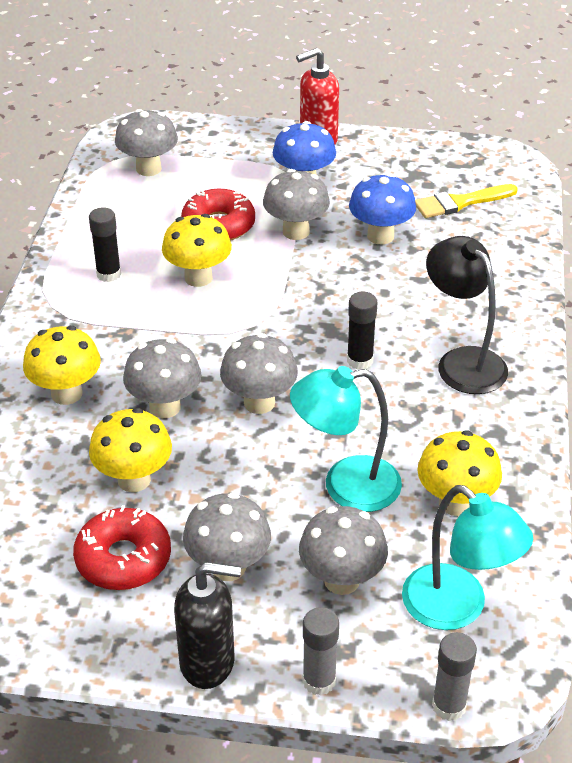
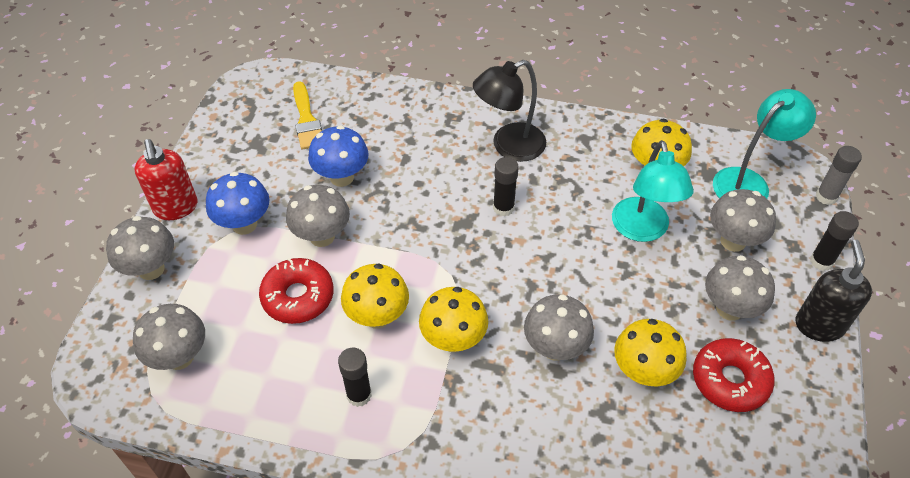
camera: 85 degrees left, 10 degrees up
yellow mushroom [23,326,101,405] -> yellow mushroom moved to [419,287,488,353]
grey mushroom [220,333,298,414] -> grey mushroom moved to [106,216,174,280]
grey glue stick [303,607,339,696] -> black glue stick [810,211,859,271]

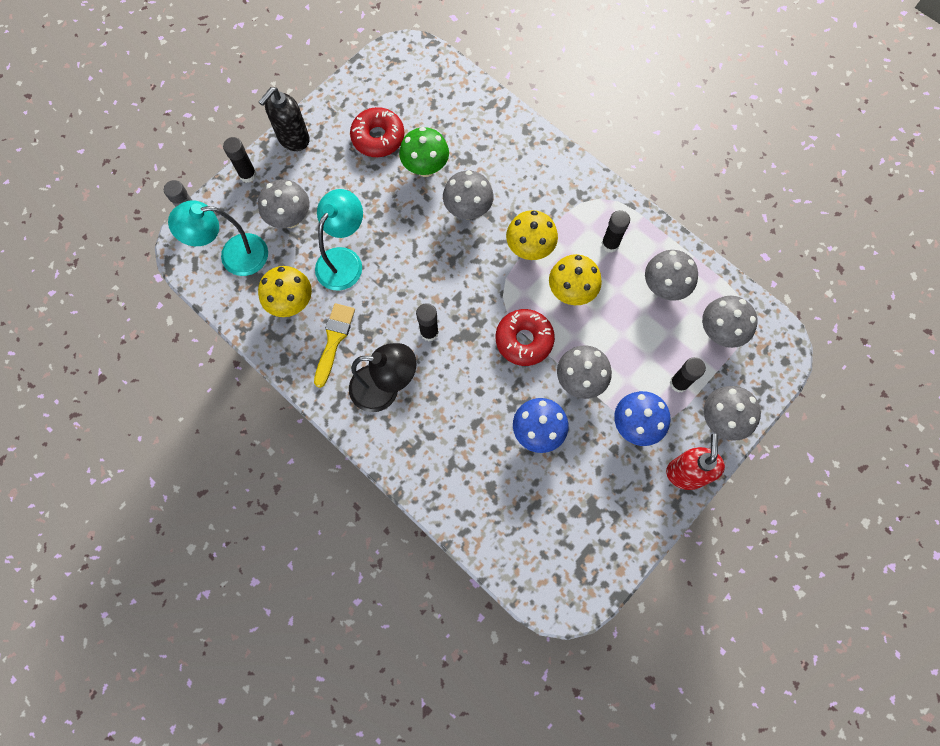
camera: 150 degrees left, 20 degrees up
red donut [259,258,334,324] -> red donut moved to [496,309,555,366]
yellow brush [293,81,322,149] -> yellow brush moved to [314,303,355,388]
yellow mushroom [614,319,687,386] -> green mushroom [399,127,449,177]
grey mushroom [705,255,775,321] -> grey mushroom moved to [645,250,698,301]
none -> black glue stick [670,357,706,393]

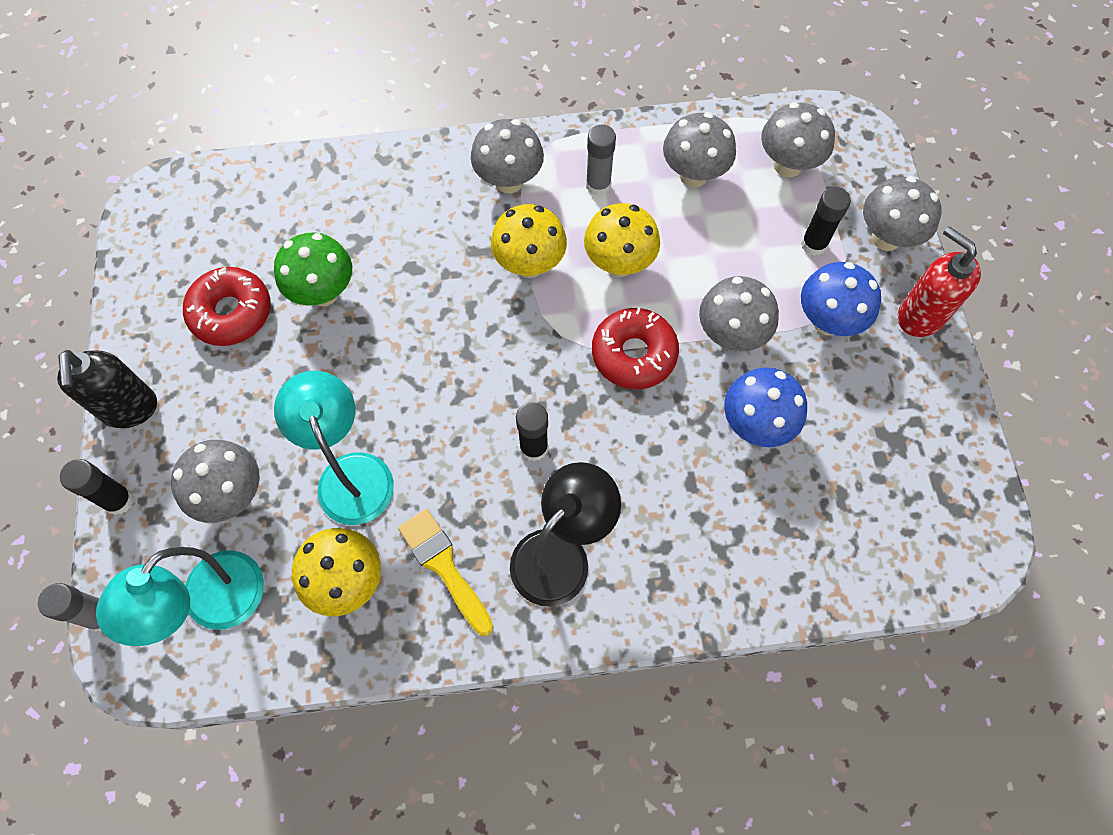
camera: 50 degrees left, 5 degrees down
grey mushroom [443,170,494,220] -> grey mushroom moved to [471,119,544,194]
black glue stick [602,210,630,253] -> grey glue stick [586,125,616,196]

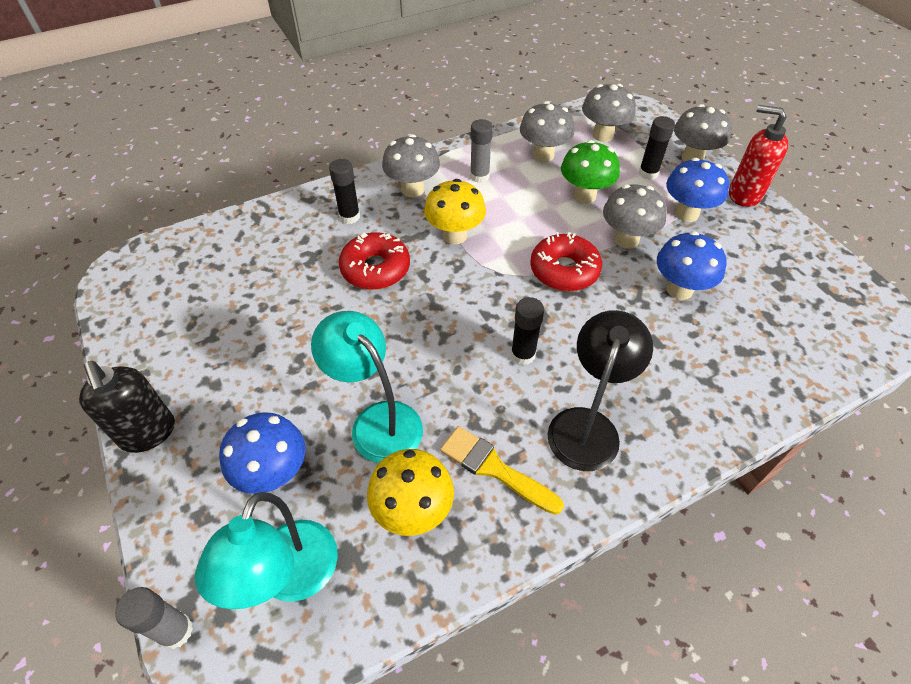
camera: 20 degrees left, 15 degrees down
black glue stick [60,459,134,515] -> black glue stick moved to [329,159,360,224]
grey mushroom [171,440,260,523] -> blue mushroom [219,412,305,494]
red donut [183,267,271,346] -> red donut moved to [339,232,410,290]
green mushroom [274,232,352,306] -> green mushroom moved to [561,140,620,204]
yellow mushroom [584,203,660,277] -> none

